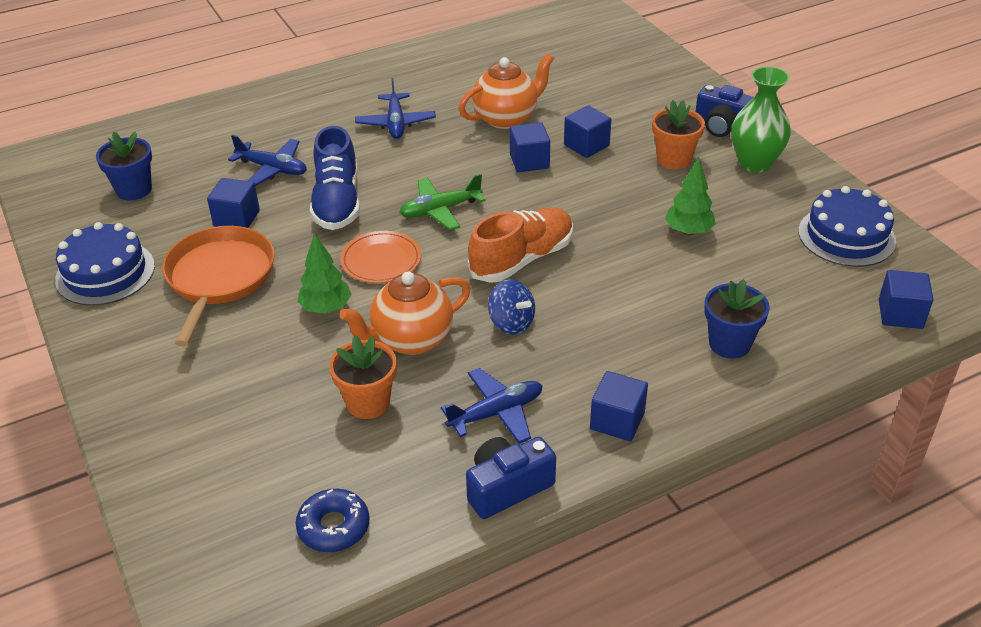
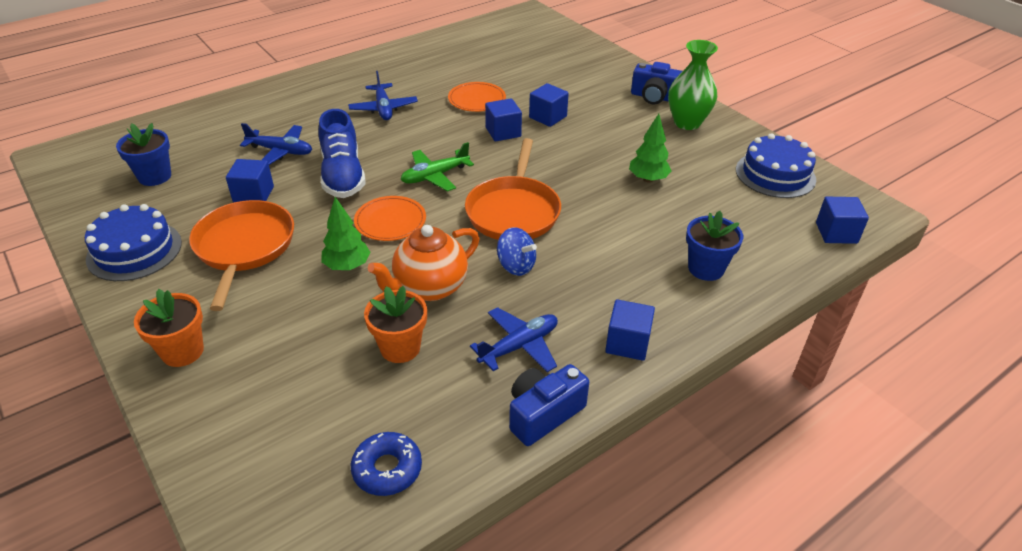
camera: 10 degrees left, 0 degrees up
orange teapot [459,53,554,129] -> orange plate [448,82,506,112]
orange shoe [468,207,573,283] -> orange pan [465,138,561,240]
orange flower pot [652,100,705,169] -> orange flower pot moved to [134,289,204,367]

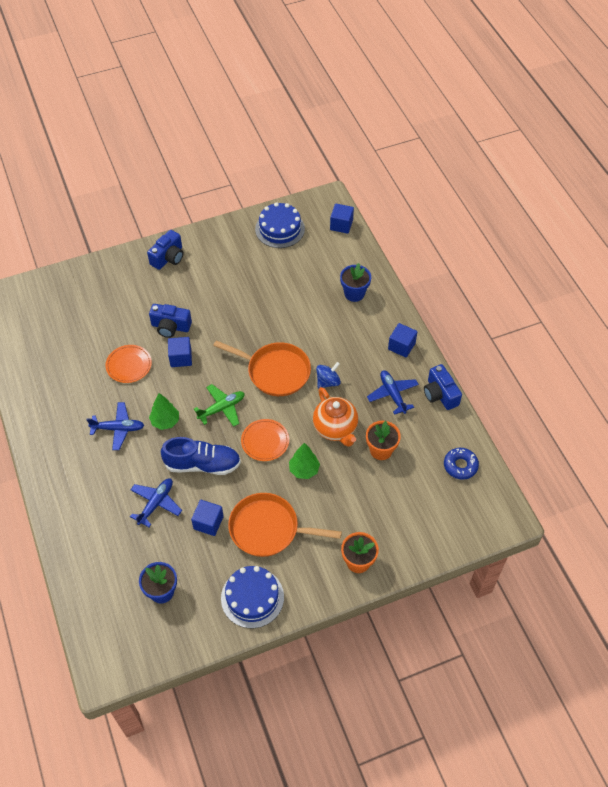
camera: 75 degrees left, 15 degrees up
green plane [401,142,474,191] -> green plane turned 105 degrees counterclockwise [194,384,245,427]
blue cube [529,83,569,127] -> blue camera [149,304,192,338]
green tree [629,114,671,182] -> green tree moved to [149,393,179,430]
green vase [668,40,718,130] -> none

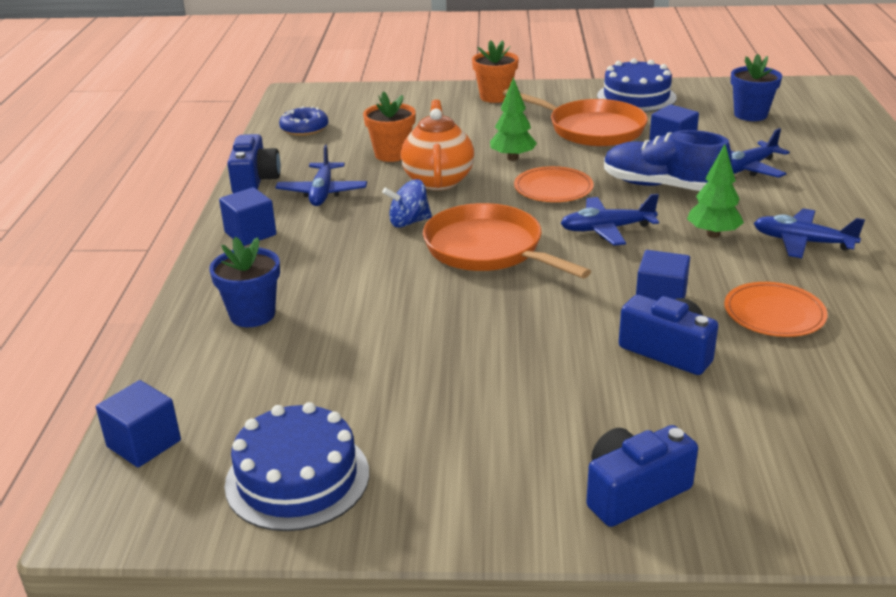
camera: 155 degrees left, 25 degrees down
green plane [194,384,245,427] -> blue plane [560,194,659,246]

